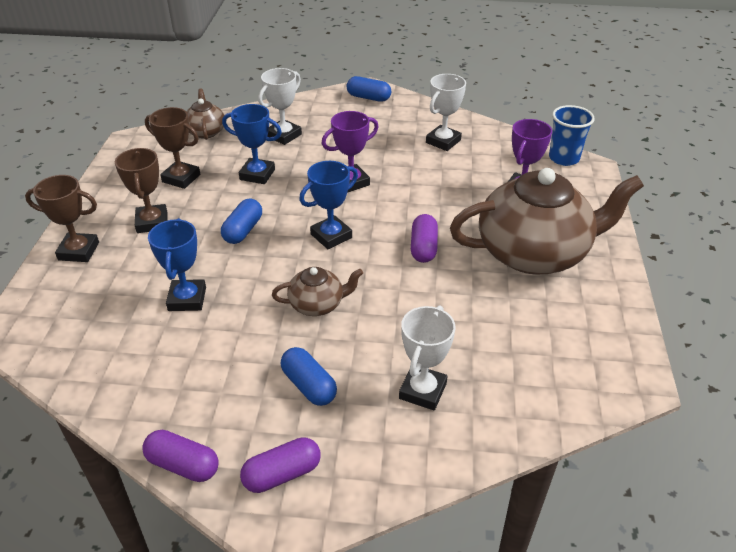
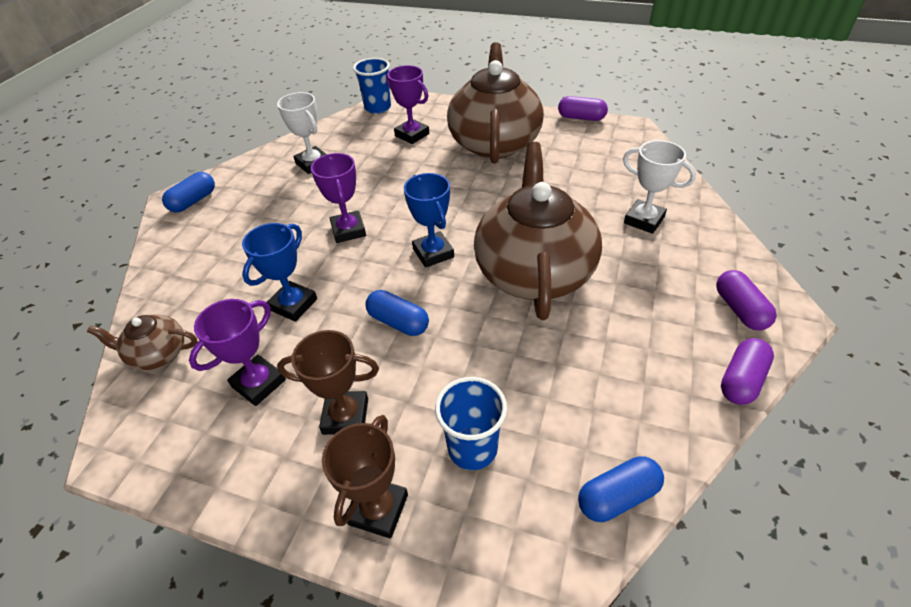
camera: 75 degrees left, 5 degrees up
brown trophy [145,107,200,189] -> purple trophy [189,299,286,406]
blue trophy [148,218,206,311] -> none
white trophy [258,68,302,145] -> none
brown teapot [272,267,363,316] -> brown teapot [474,142,602,320], size x2.20
blue capsule [281,347,337,406] -> blue capsule moved to [578,456,664,522]
purple capsule [411,214,438,263] -> purple capsule moved to [558,96,608,121]
none -> blue cup [435,377,507,470]

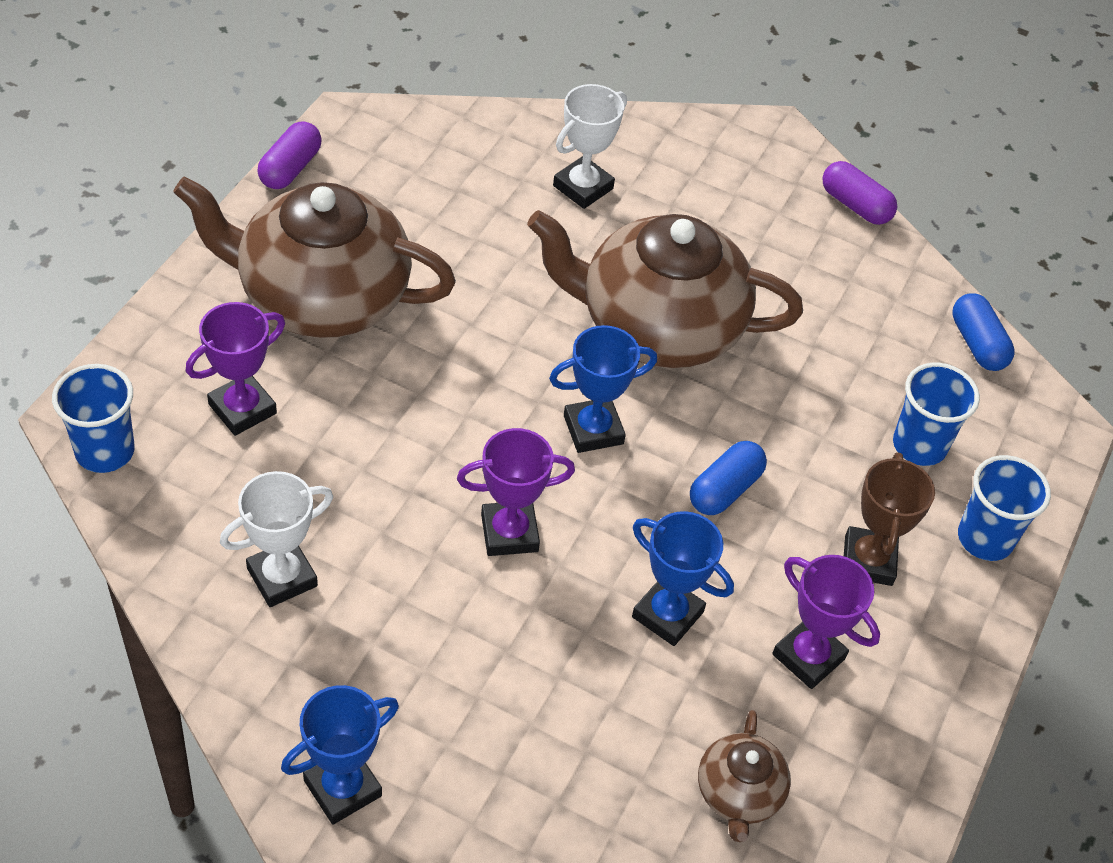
camera: 90 degrees left, 5 degrees up
blue capsule [162,172,215,213] -> blue trophy [281,685,399,824]
brown trophy [322,415,408,539] -> blue cup [958,455,1051,561]
purple capsule [716,270,777,330] -> none

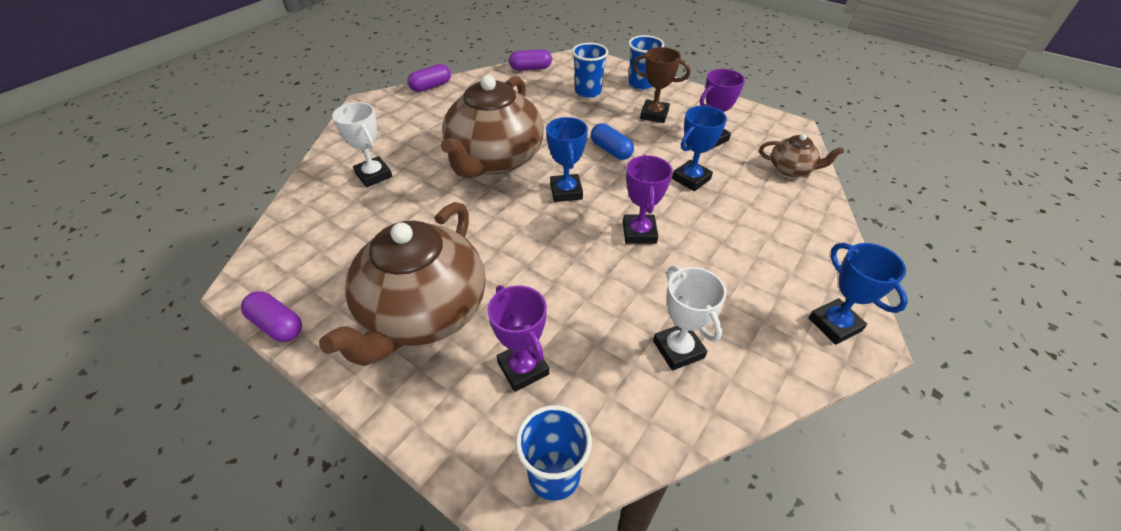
camera: 75 degrees left, 5 degrees down
blue capsule [952,293,1015,371] -> purple capsule [509,49,552,71]

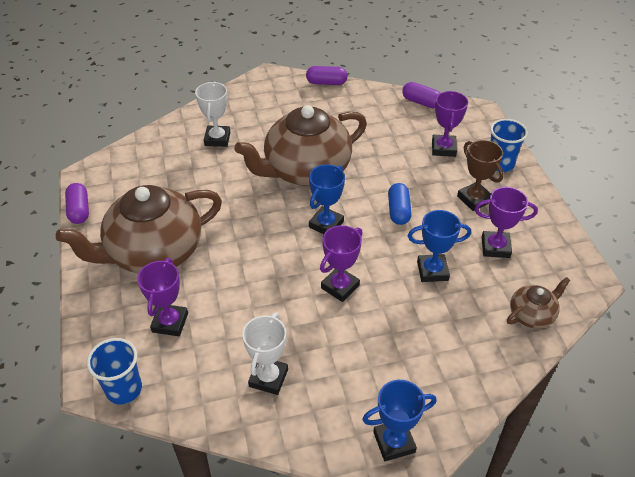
camera: 40 degrees right, 0 degrees up
blue cup [572,43,608,98] -> purple trophy [432,91,468,157]
brown teapot [759,134,844,177] -> brown teapot turned 90 degrees counterclockwise [507,277,571,329]
blue trophy [809,243,908,345] -> blue trophy turned 60 degrees clockwise [362,380,437,461]

